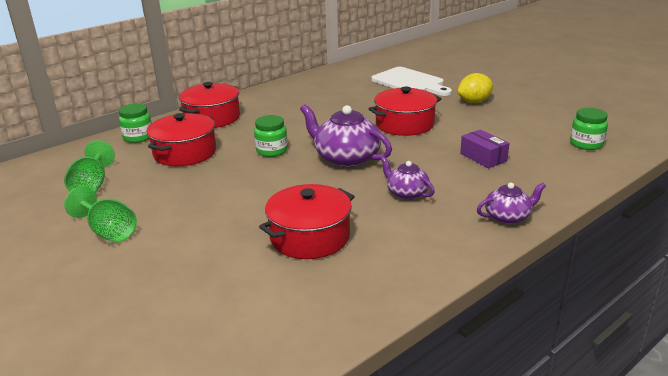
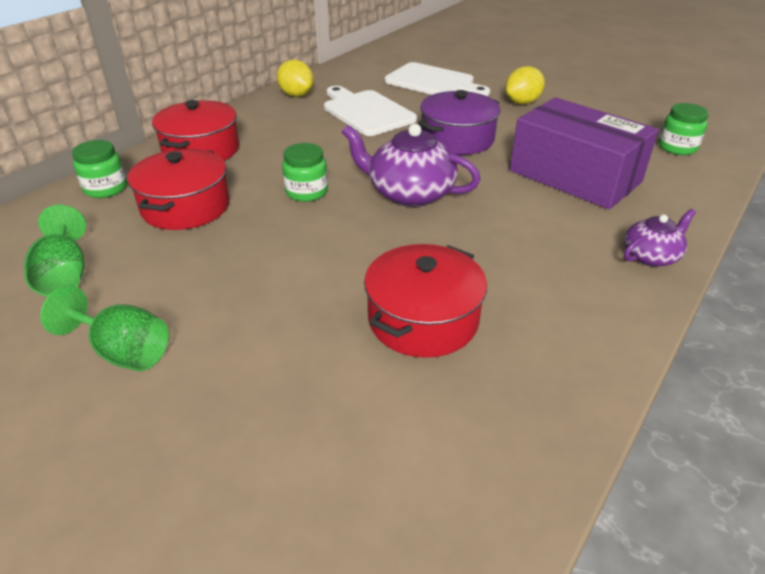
camera: 15 degrees left, 10 degrees up
red pot [368,87,442,136] -> purple pot [418,90,500,155]
purple teapot [380,156,435,200] -> none
purple box [460,129,509,168] -> purple box [510,97,659,209], size x2.23
none -> yellow lemon [277,59,314,97]
none -> white cutting board [324,86,417,136]

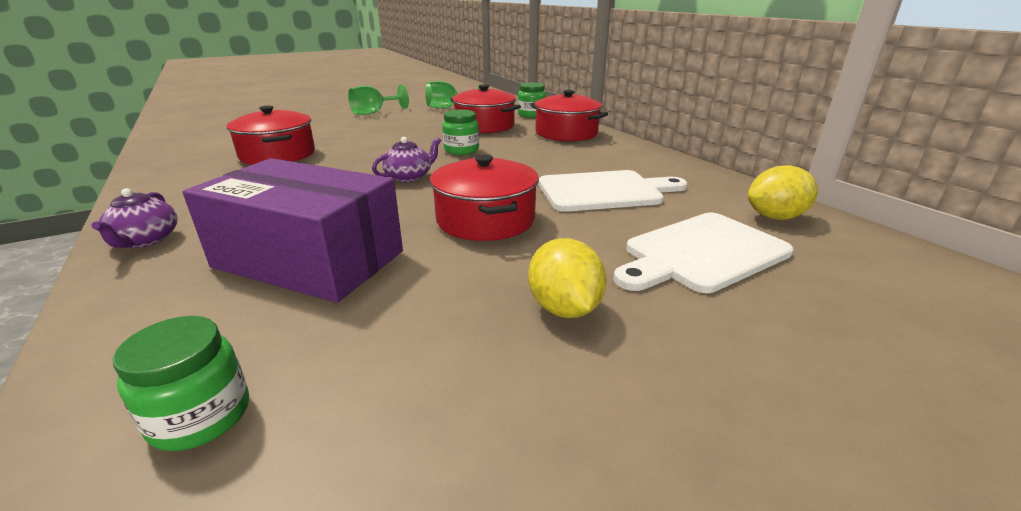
camera: 115 degrees right, 10 degrees down
yellow lemon [277,59,314,97] -> yellow lemon moved to [748,165,818,220]
purple teapot [342,124,481,207] -> purple teapot [372,137,441,182], size x0.58
purple pot [418,90,500,155] -> red pot [430,154,539,241]
purple box [510,97,659,209] -> purple box turned 45 degrees clockwise [183,158,403,303]

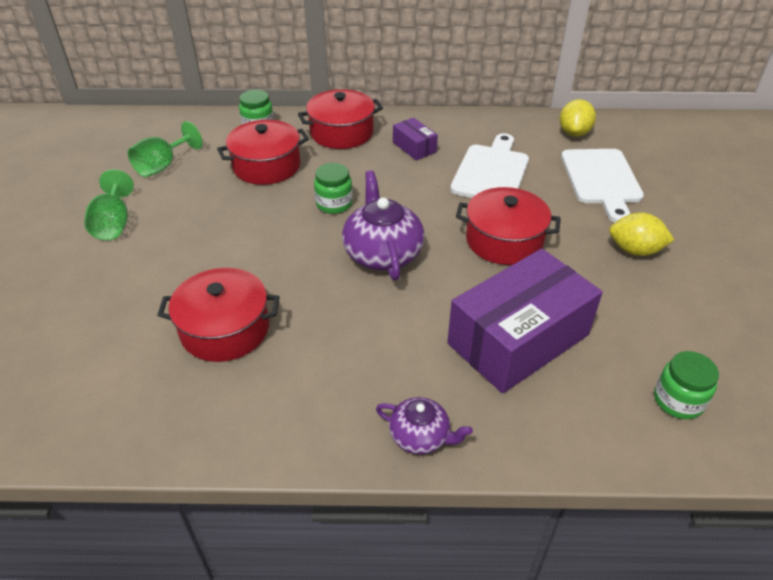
camera: 60 degrees left, 15 degrees up
purple teapot [372,137,441,182] -> purple teapot [342,170,425,280], size x1.73
none -> purple box [393,117,438,161]

